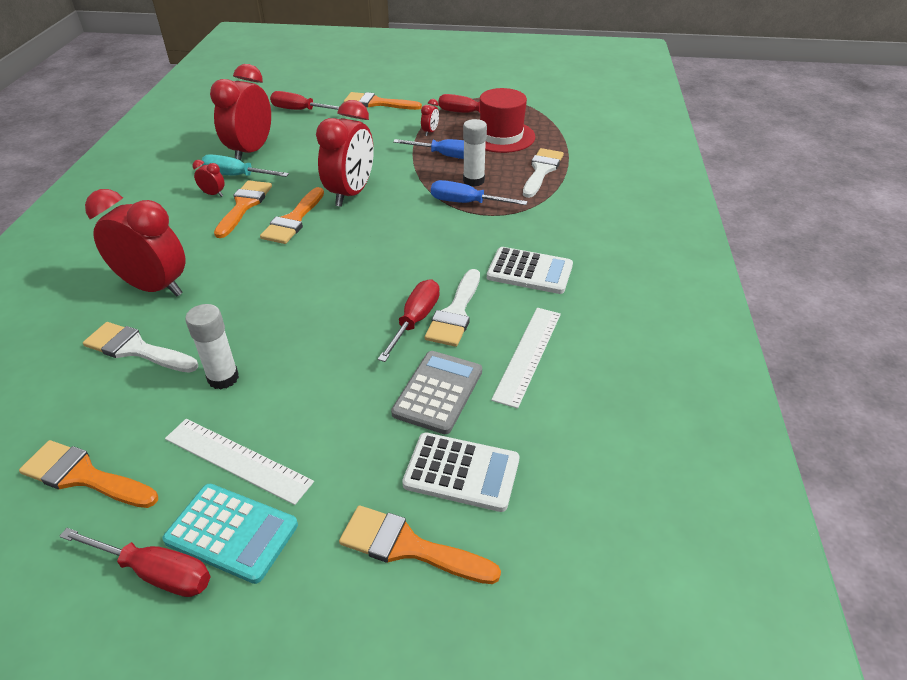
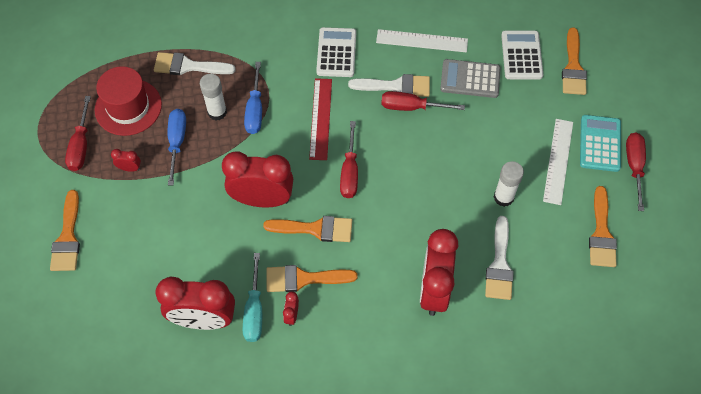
camera: 105 degrees left, 20 degrees up
red screwdriver [270,91,339,110] -> red screwdriver moved to [340,121,358,198]
none -> red ruler [309,78,332,160]

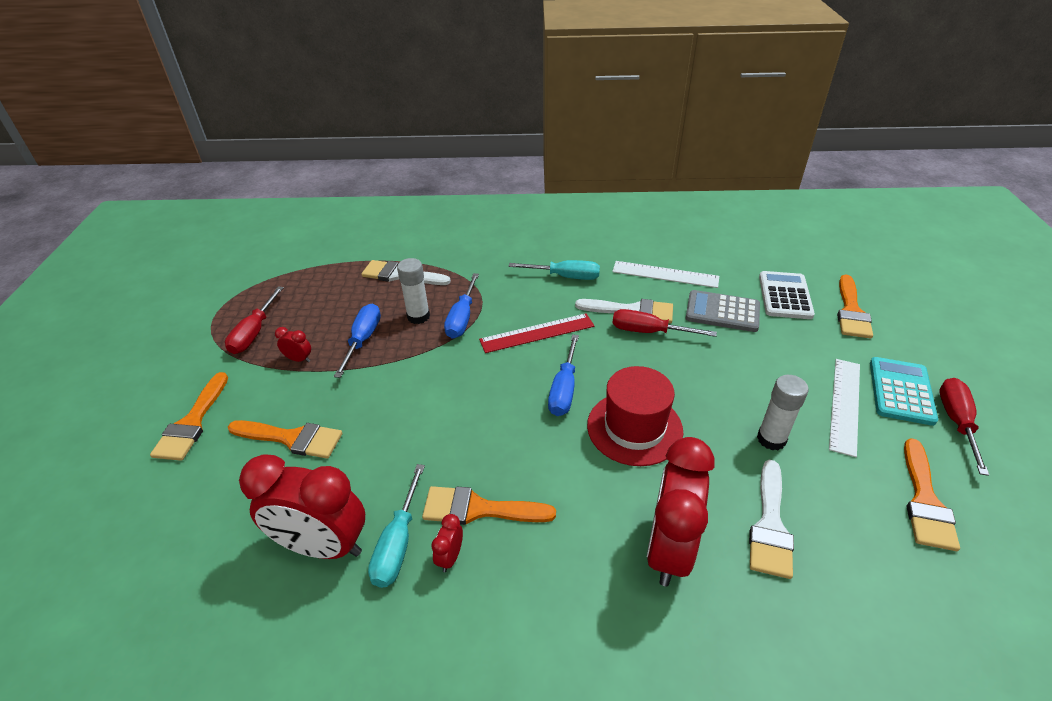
camera: 10 degrees right, 20 degrees down
red hat [95,66,162,136] -> red hat moved to [587,366,683,466]
red clock [222,151,293,208] -> none
orange brush [263,216,352,242] -> orange brush moved to [228,420,342,459]
red ruler [309,78,332,160] -> red ruler turned 60 degrees clockwise [479,313,594,353]
white calculator [316,27,356,77] -> turquoise screwdriver [508,260,600,280]
red screwdriver [340,121,358,198] -> blue screwdriver [548,334,579,416]

